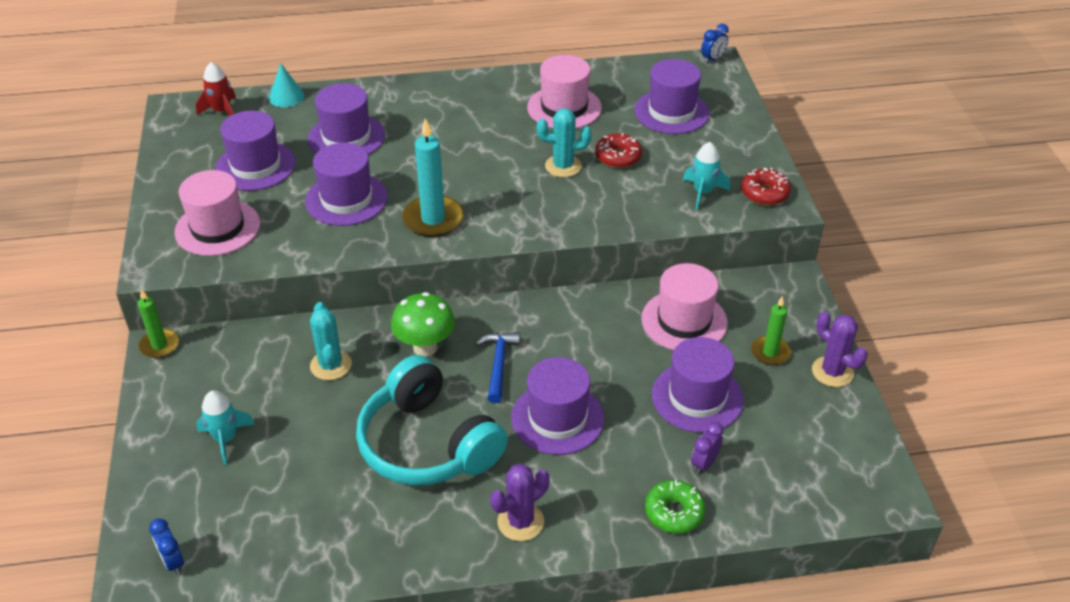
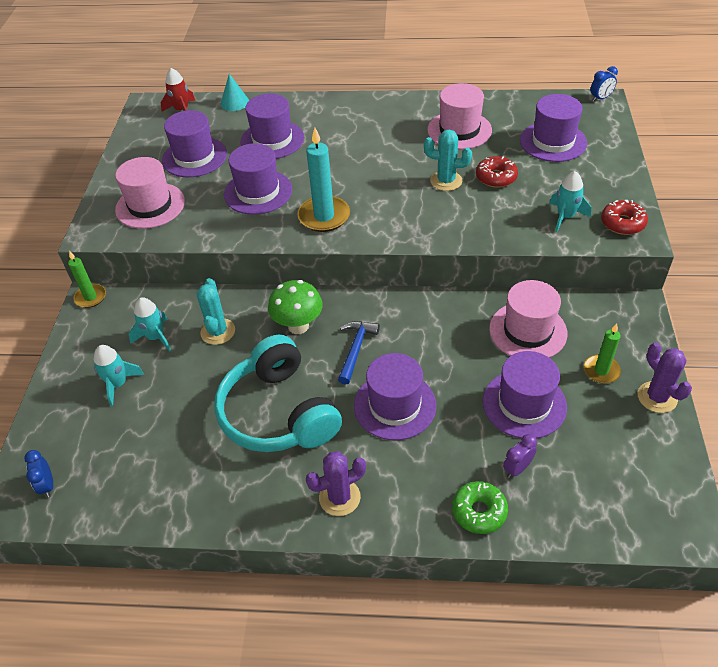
camera: 15 degrees right, 5 degrees up
none -> turquoise rocket [129,297,171,352]

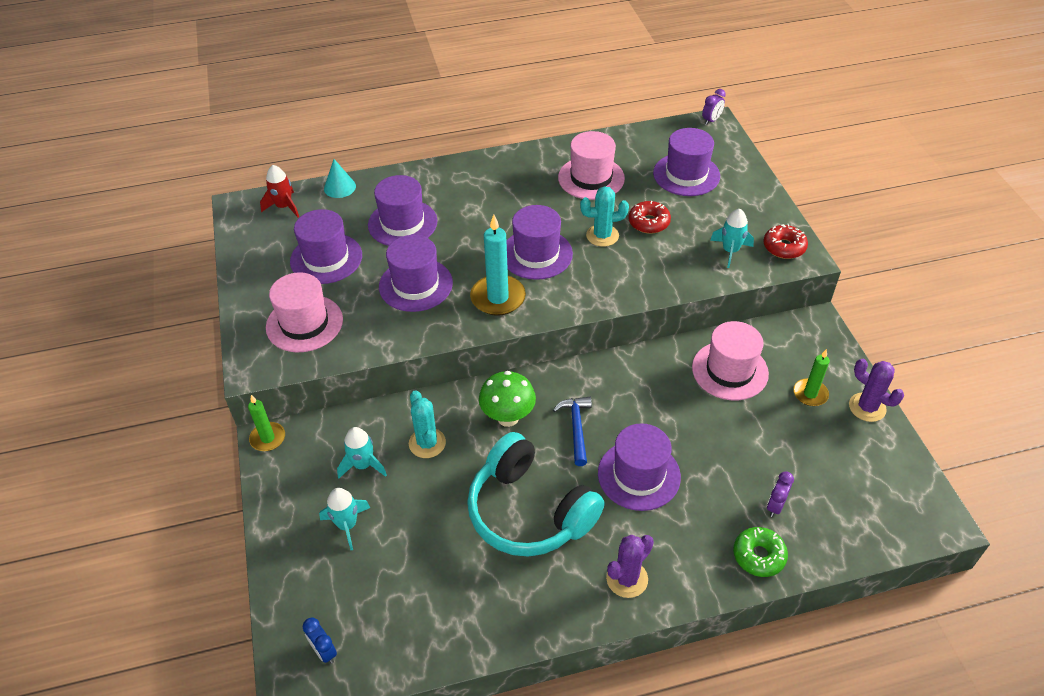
camera: 20 degrees left, 0 degrees up
purple hat [483,351,567,438] -> purple hat moved to [507,205,573,280]
blue clock [591,66,618,101] -> purple clock [702,89,726,125]

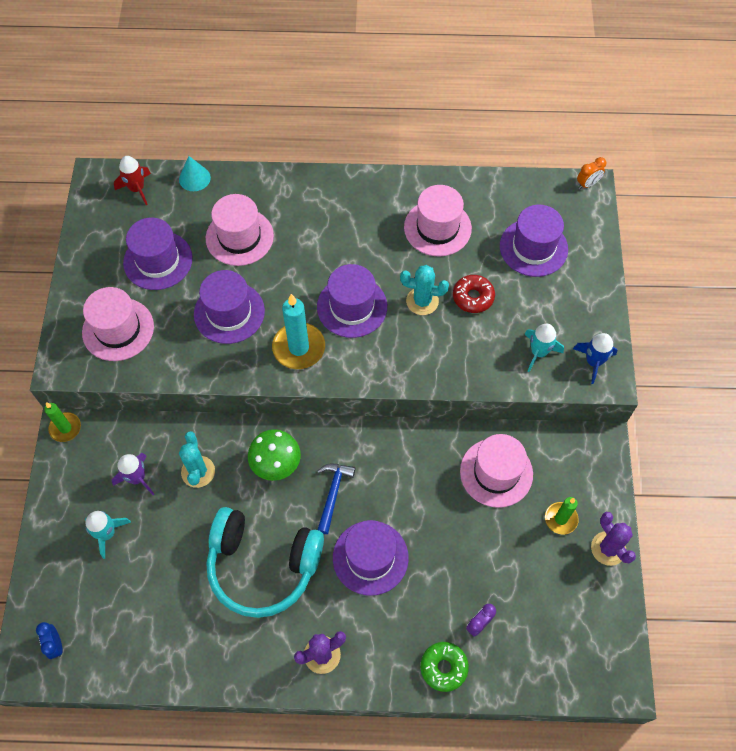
camera: 15 degrees right, 15 degrees up
turquoise rocket [337,427,387,478] -> purple rocket [111,453,154,495]
purple hat [368,175,437,246] -> pink hat [206,194,274,266]
turquoise headphones [467,432,605,557] -> turquoise headphones turned 45 degrees counterclockwise [206,507,324,618]
purple clock [702,89,726,125] -> orange clock [577,157,606,189]
red donut [763,224,808,259] -> blue rocket [573,333,617,384]

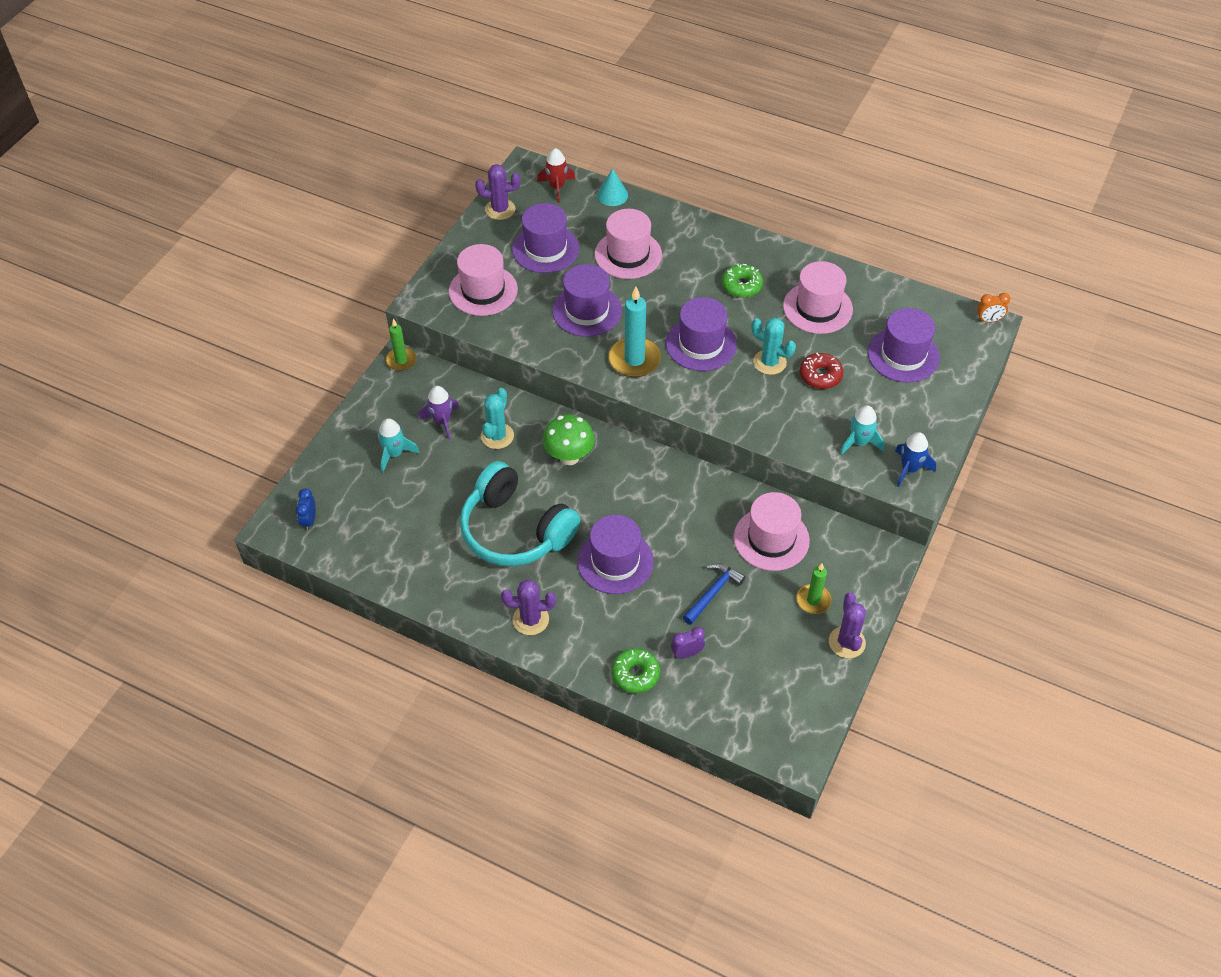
camera: 25 degrees right, 10 degrees down
blue hammer [317,464,356,534] -> blue hammer moved to [683,563,746,625]
none -> purple cactus [475,164,520,220]
none -> green donut [722,264,763,298]

